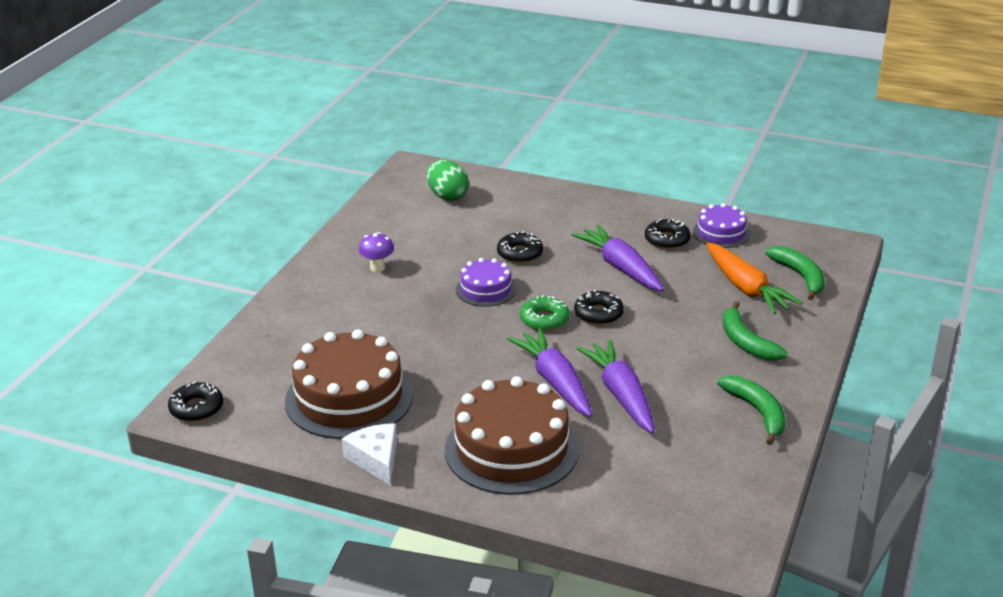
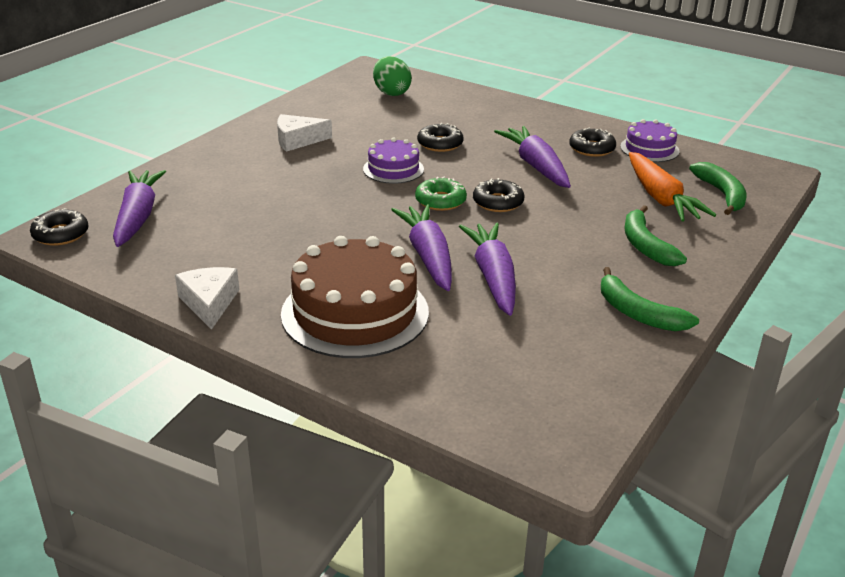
camera: 10 degrees right, 0 degrees up
brown cake [285,329,413,439] -> none
purple mushroom [359,232,394,272] -> white cheese [277,114,332,152]
green banana [717,376,786,445] -> green banana turned 150 degrees clockwise [601,267,699,331]
none -> purple carrot [113,170,166,247]

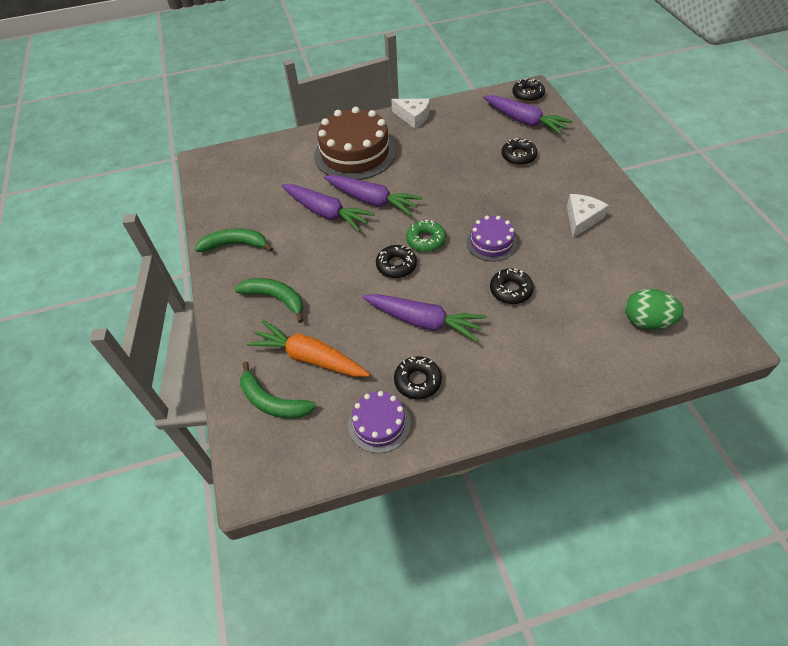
camera: 135 degrees right, 20 degrees up
none -> black donut [501,138,538,165]

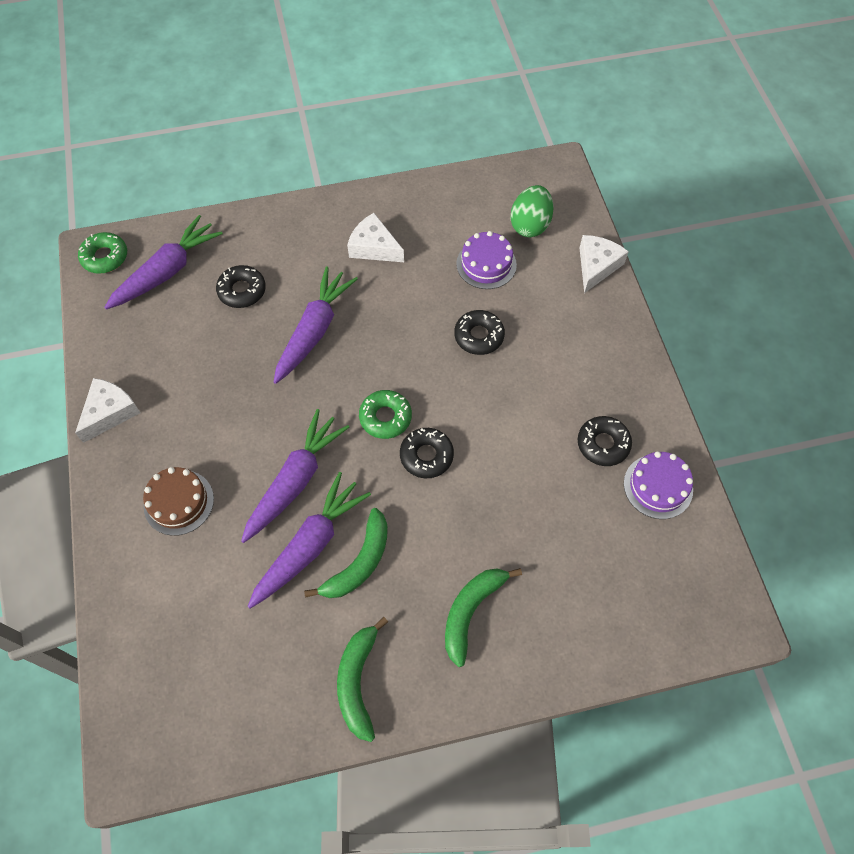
camera: 90 degrees left, 10 degrees up
green banana [240,361,316,419] -> green banana moved to [304,508,388,598]
orange carrot [246,320,370,377] -> none
brown cake [314,107,396,180] -> brown cake [143,467,214,536], size x0.53
purple carrot [362,294,486,342] -> purple carrot moved to [274,266,358,384]
purple cake [466,216,517,262] -> purple cake moved to [456,231,517,289]
black donut [512,78,545,102] -> green donut [78,232,127,274]
none -> white cheese [580,235,629,293]

